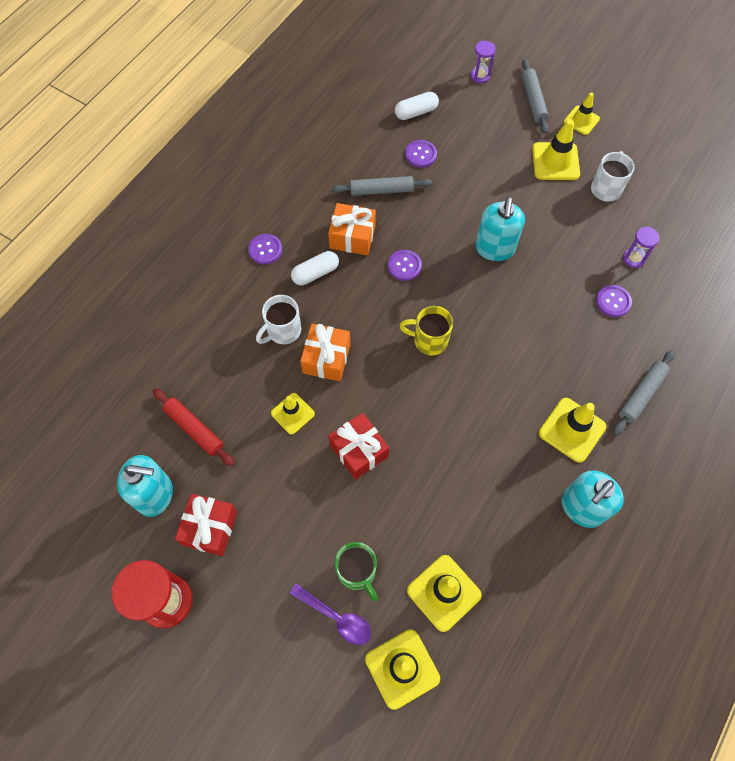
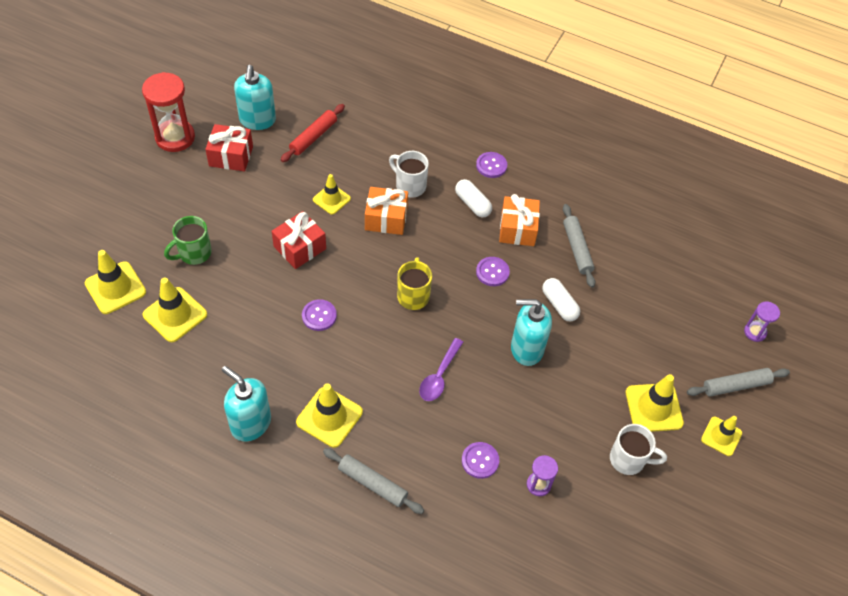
camera: 80 degrees right, 10 degrees down
purple spoon [289,584,371,645] -> purple spoon moved to [419,338,463,401]
white capsule [395,92,439,120] -> white capsule moved to [542,278,580,321]
purple button [405,140,437,168] -> purple button moved to [302,299,337,331]

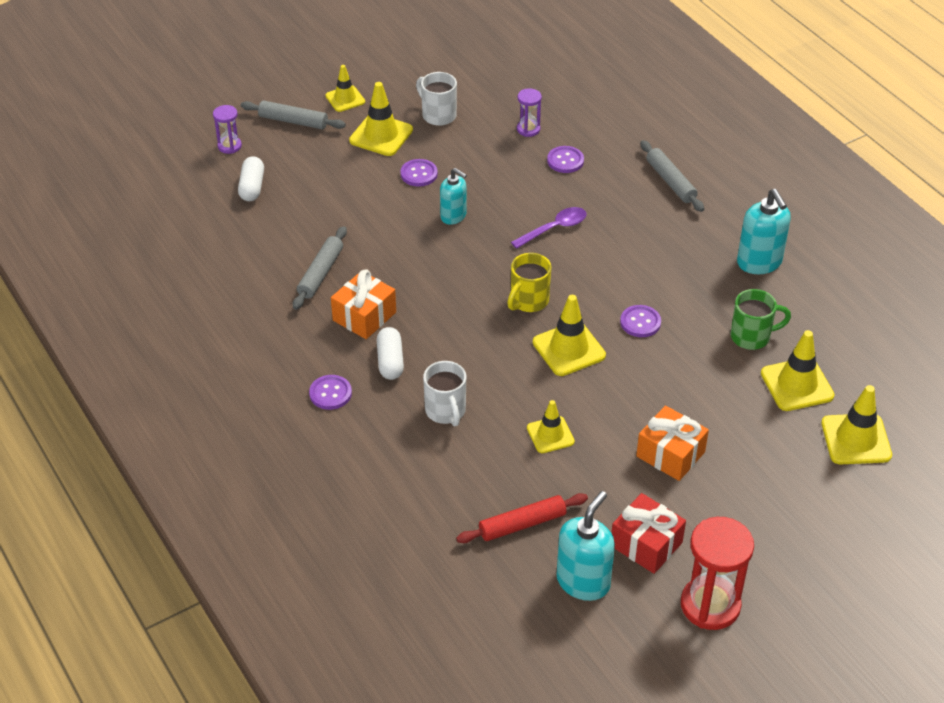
camera: 145 degrees left, 10 degrees down
green mug [164,216,212,265] -> green mug moved to [731,289,791,350]
red gift [272,211,326,269] -> none
yellow traffic cone [296,383,363,448] -> yellow traffic cone moved to [533,295,606,376]
orange gift [365,187,408,235] -> orange gift moved to [636,405,709,481]
purple button [476,257,510,286] -> purple button moved to [400,159,438,187]
turquoise soap dispenser [511,299,552,366] -> turquoise soap dispenser [440,168,467,225], size x0.65
white capsule [542,278,580,321] -> white capsule moved to [238,156,264,201]

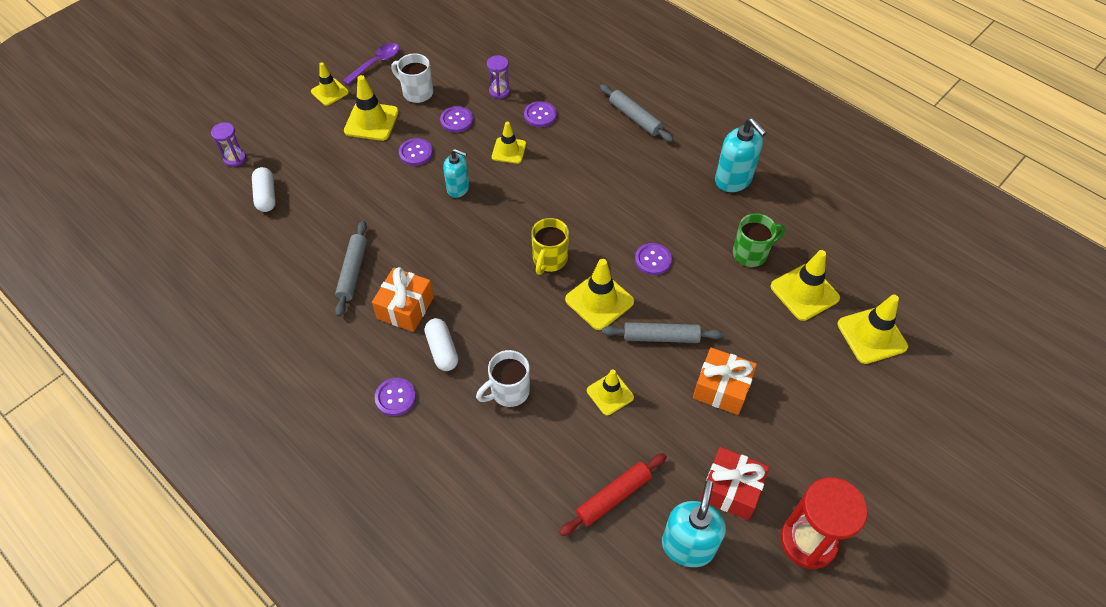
camera: 15 degrees left, 10 degrees up
grey rolling pin [241,100,346,129] -> grey rolling pin moved to [602,322,723,343]
white mug [423,361,466,426] -> white mug turned 90 degrees clockwise [476,350,530,407]
purple spoon [511,207,586,249] -> purple spoon moved to [343,43,399,85]
none -> purple button [440,106,473,133]
none -> yellow traffic cone [492,122,526,164]

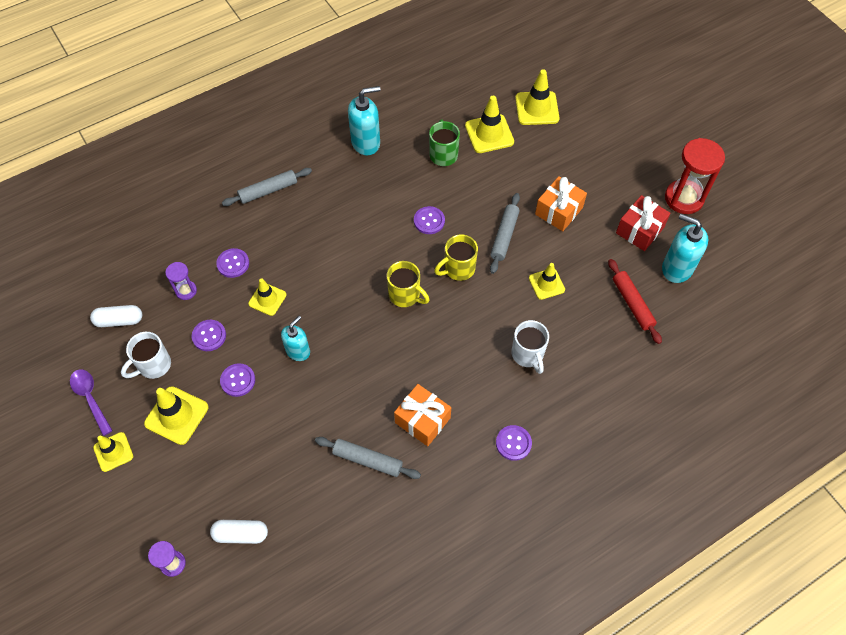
camera: 75 degrees left, 5 degrees up
white capsule [425,318,458,371] -> white capsule moved to [90,305,142,327]
yellow traffic cone [565,259,634,330] -> yellow mug [434,234,478,281]

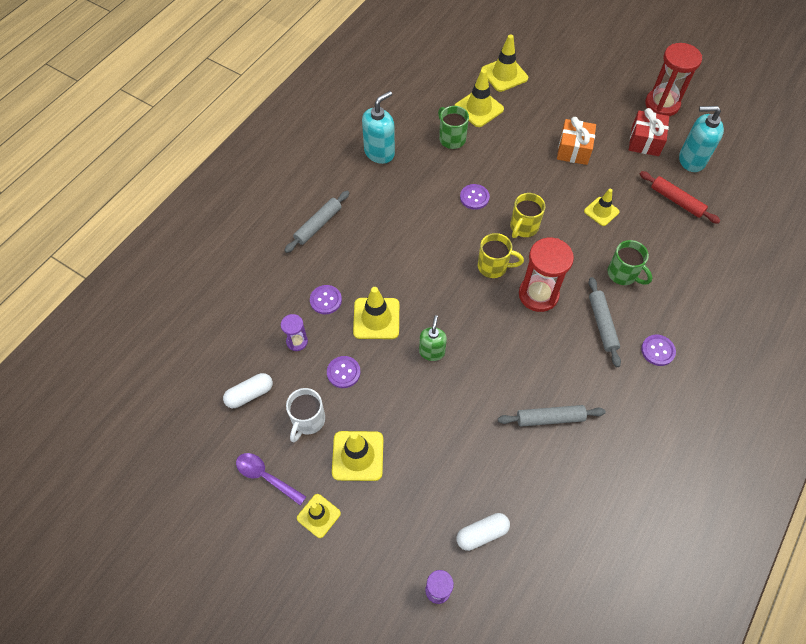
camera: 25 degrees left, 0 degrees up
purple button [220,363,255,397] -> none
yellow traffic cone [248,278,287,316] -> yellow traffic cone [353,287,399,339], size x1.54
turquoise soap dispenser [281,316,310,361] -> green soap dispenser [419,315,447,361]
orange gift [394,384,451,446] -> none
grey rolling pin [490,193,520,274] -> grey rolling pin moved to [588,277,621,367]
white mug [511,320,549,374] -> green mug [608,240,652,285]
none -> red hourglass [519,238,574,312]

